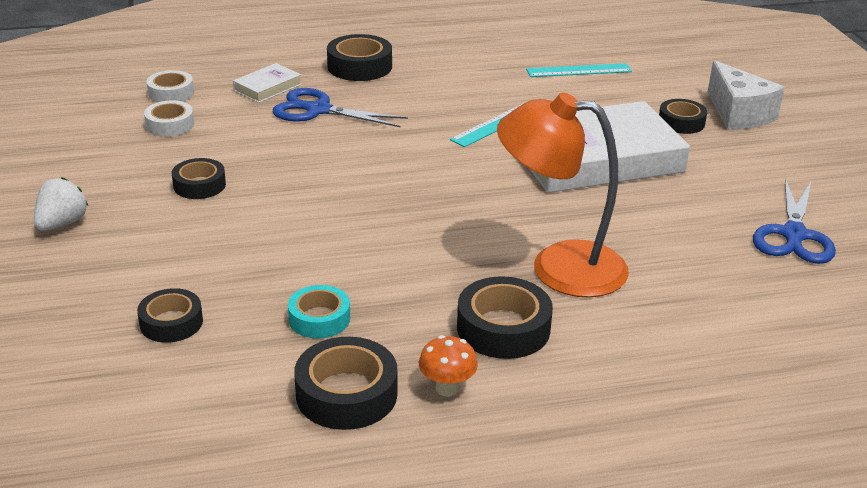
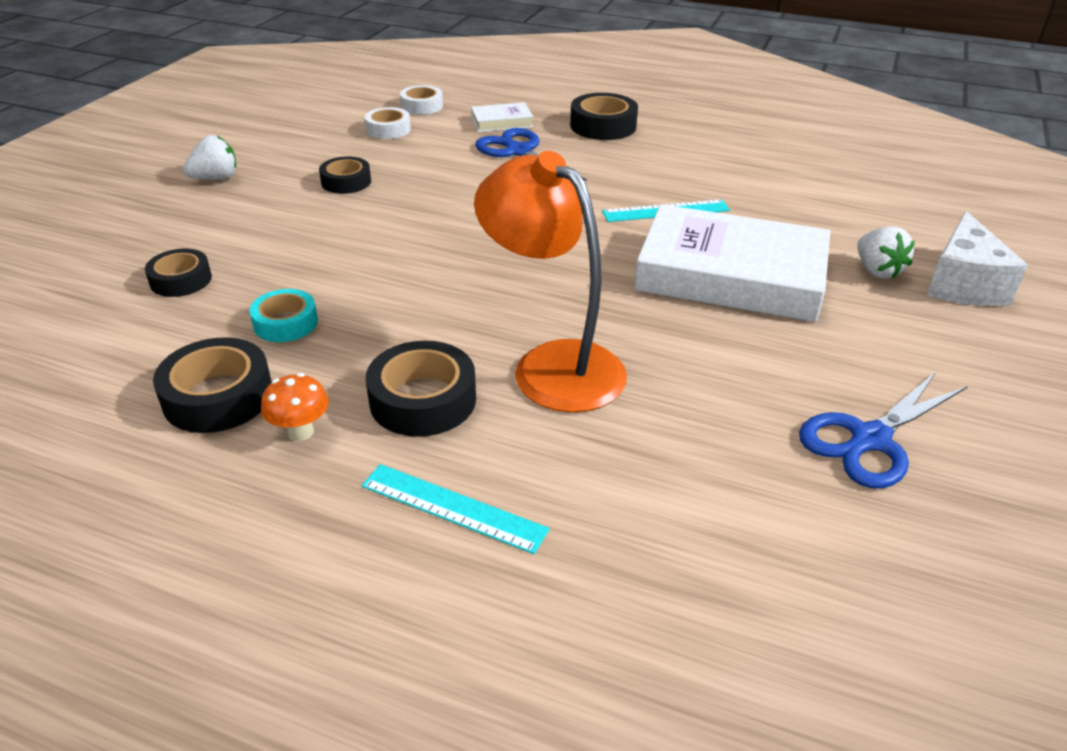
camera: 35 degrees right, 5 degrees up
turquoise ruler [526,63,632,77] -> turquoise ruler moved to [361,464,550,554]
black tape [659,99,707,134] -> white strawberry [857,227,915,278]

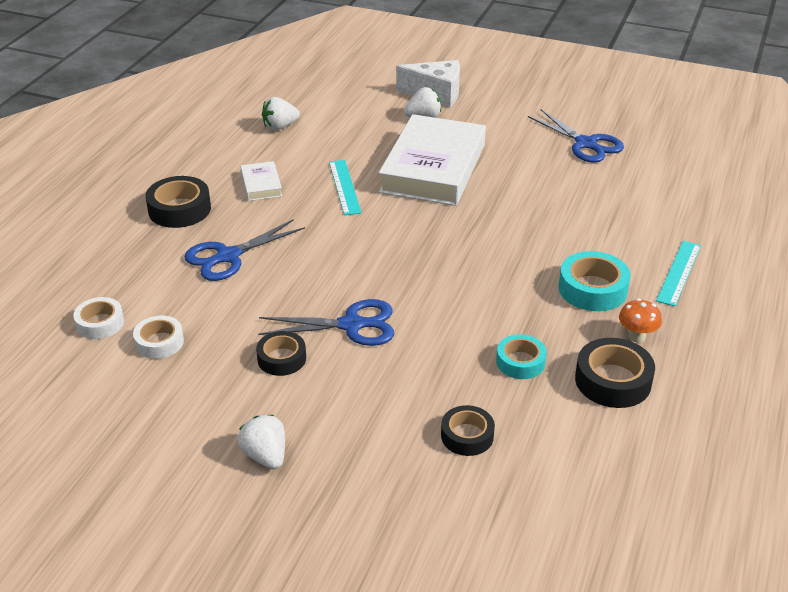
camera: 90 degrees left, 0 degrees up
black tape [366,341,476,437] -> turquoise tape [559,251,631,311]
white book [471,102,533,132] -> white book moved to [240,161,282,201]
orange lamp [474,151,627,413] -> none
none -> blue scissors [258,299,394,346]
none -> white strawberry [262,97,300,130]

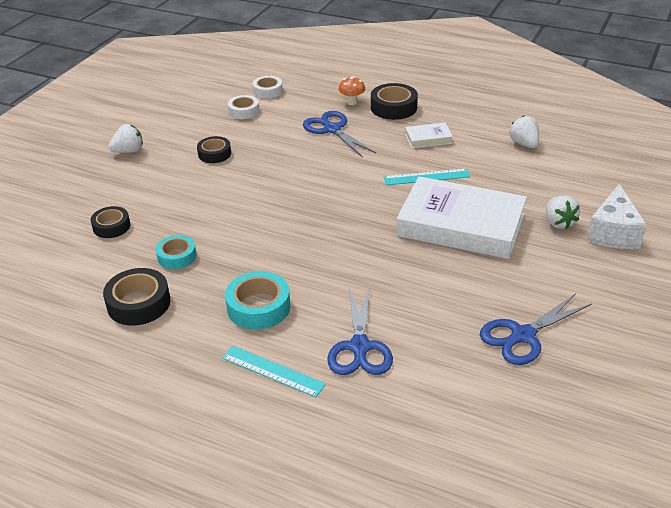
camera: 95 degrees right, 0 degrees up
blue scissors [258,299,394,346] -> blue scissors moved to [327,288,393,375]
orange mushroom [619,299,662,343] -> orange mushroom moved to [338,76,365,105]

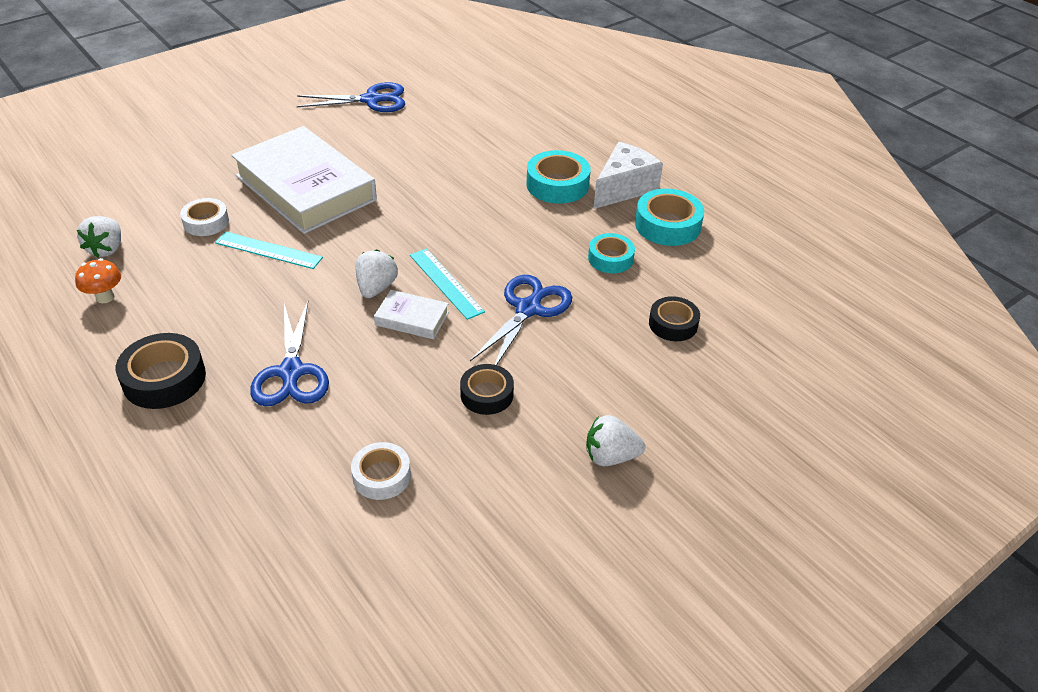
camera: 155 degrees left, 5 degrees up
black tape [103,268,170,326] -> turquoise tape [635,189,704,246]
turquoise ruler [222,346,326,398] -> turquoise ruler moved to [410,248,485,320]
white tape [252,76,283,99] -> white tape moved to [180,198,229,236]
blue scissors [327,288,393,375] -> blue scissors moved to [470,275,572,365]
orange mushroom [338,76,365,105] -> orange mushroom moved to [75,258,121,303]
white book [405,122,453,148] -> white book moved to [374,290,449,339]
white strawberry [546,196,580,229] -> white strawberry moved to [355,249,398,298]
white cheese [587,184,647,249] -> white cheese moved to [594,142,663,209]

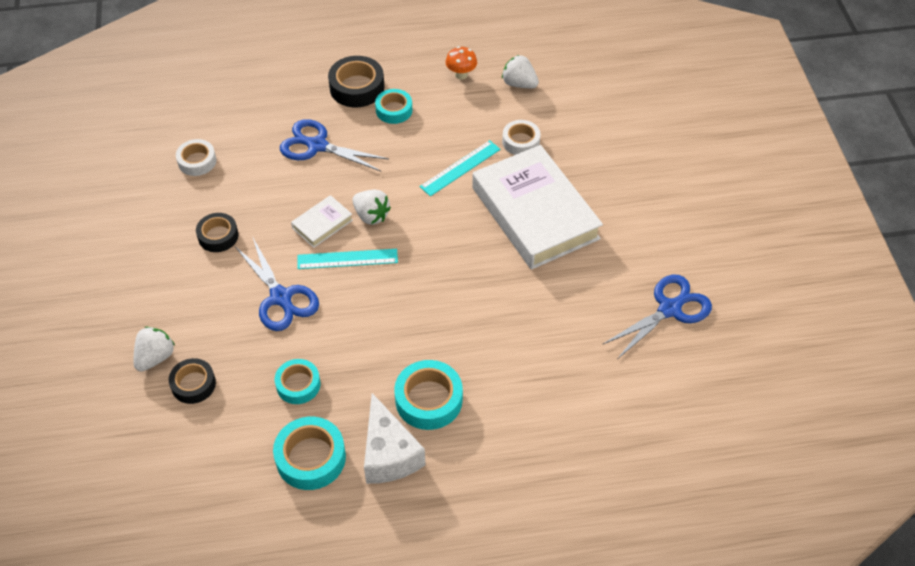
camera: 120 degrees right, 10 degrees up
white book [231,126,377,234] -> white book turned 75 degrees clockwise [472,145,603,270]
blue scissors [297,82,405,112] -> blue scissors turned 150 degrees counterclockwise [602,275,712,359]
white strawberry [586,415,645,466] -> white strawberry moved to [134,327,175,372]
none -> turquoise tape [375,89,412,124]

